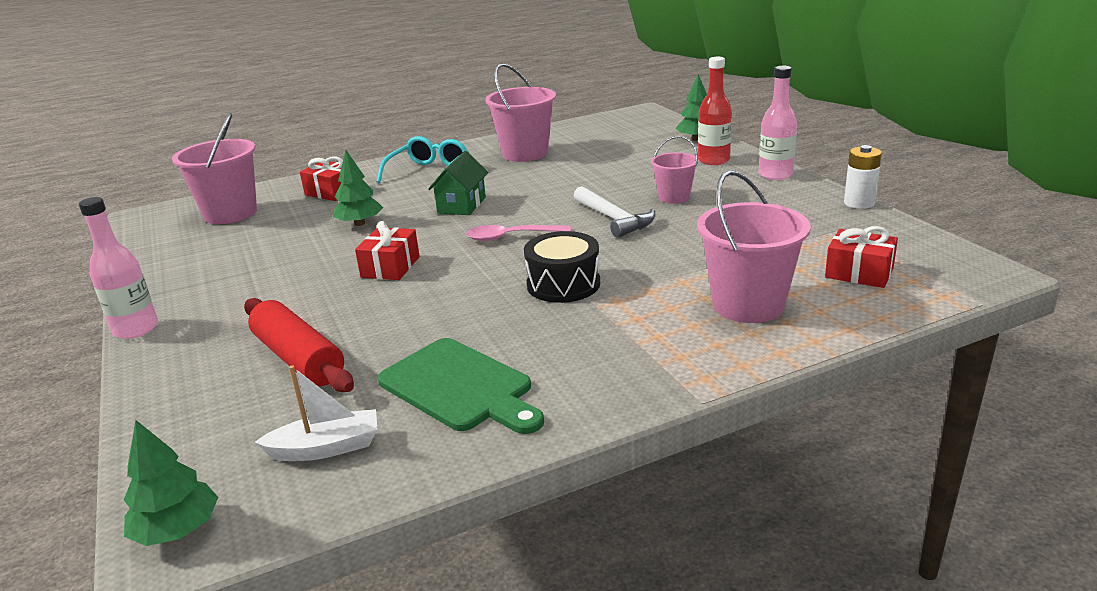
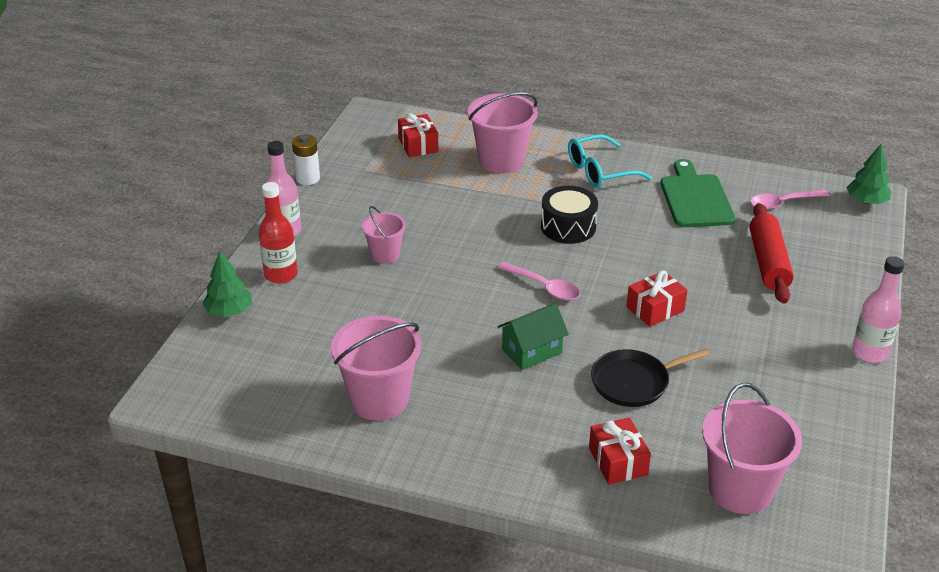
camera: 140 degrees left, 10 degrees up
white boat [255,365,377,461] -> pink spoon [750,189,830,210]
green tree [333,150,383,226] -> black pan [591,349,709,407]
turquoise glasses [377,136,469,183] -> turquoise glasses moved to [568,134,652,188]
white hammer [574,186,656,238] -> none

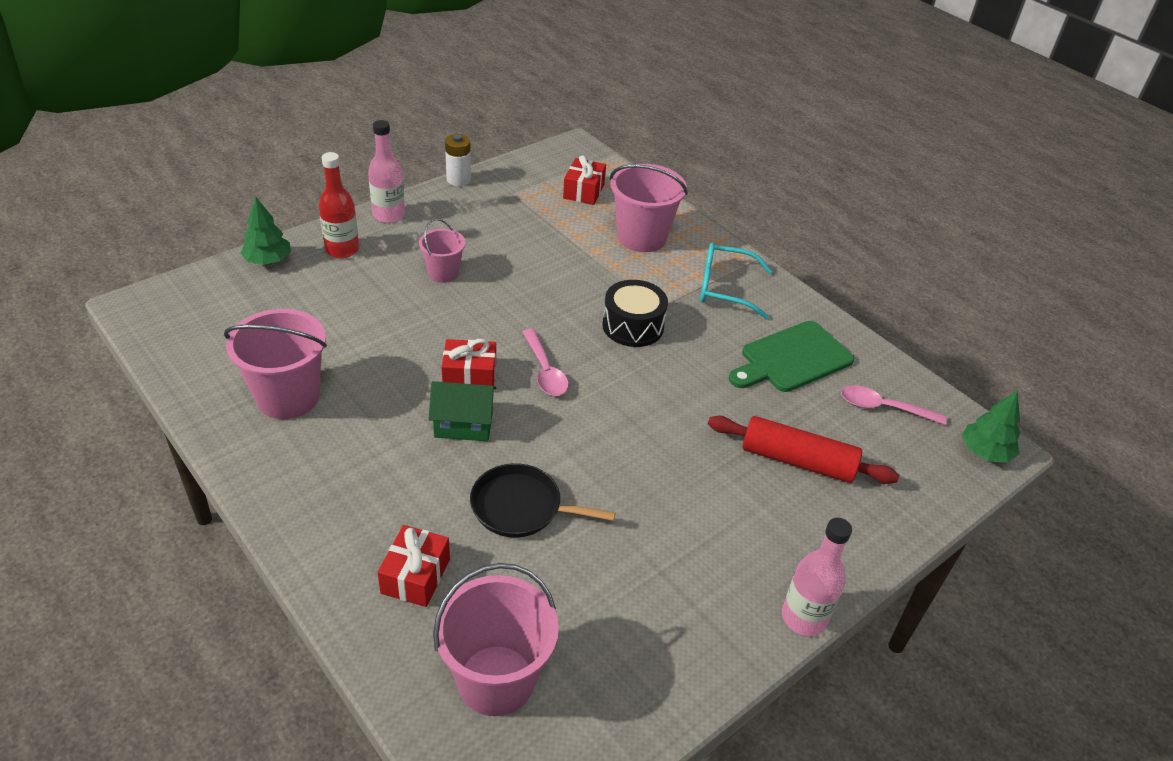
camera: 30 degrees right, 5 degrees up
red gift [626,270,688,327] -> red gift moved to [442,339,496,386]
green cutting board [661,159,736,227] -> green cutting board turned 150 degrees counterclockwise [729,321,854,392]
red rolling pin [749,203,794,304] -> red rolling pin turned 75 degrees clockwise [708,415,899,484]

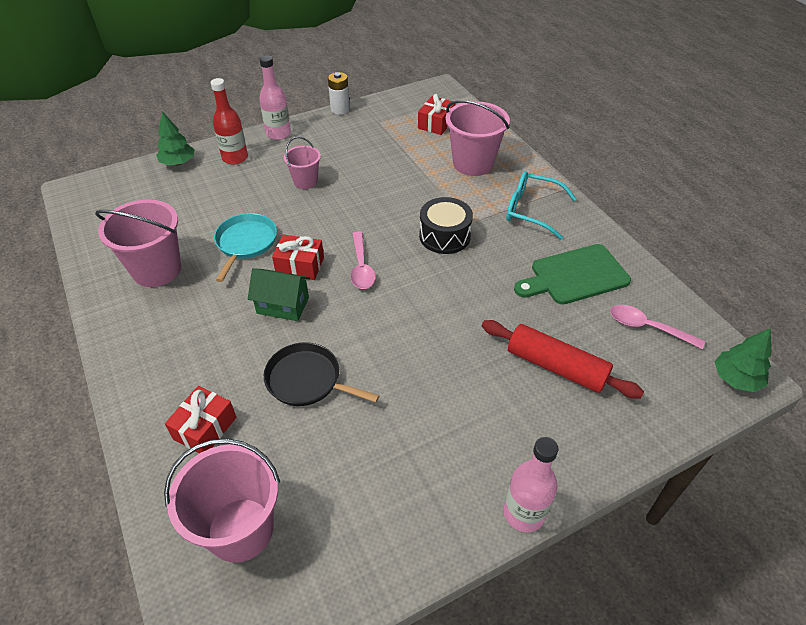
camera: 15 degrees right, 5 degrees up
none -> turquoise pan [214,213,277,282]

